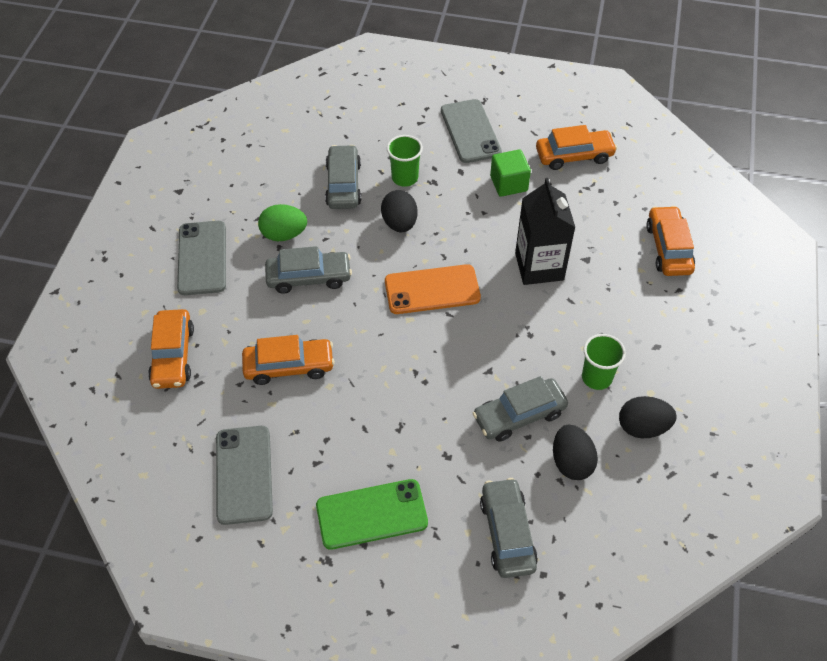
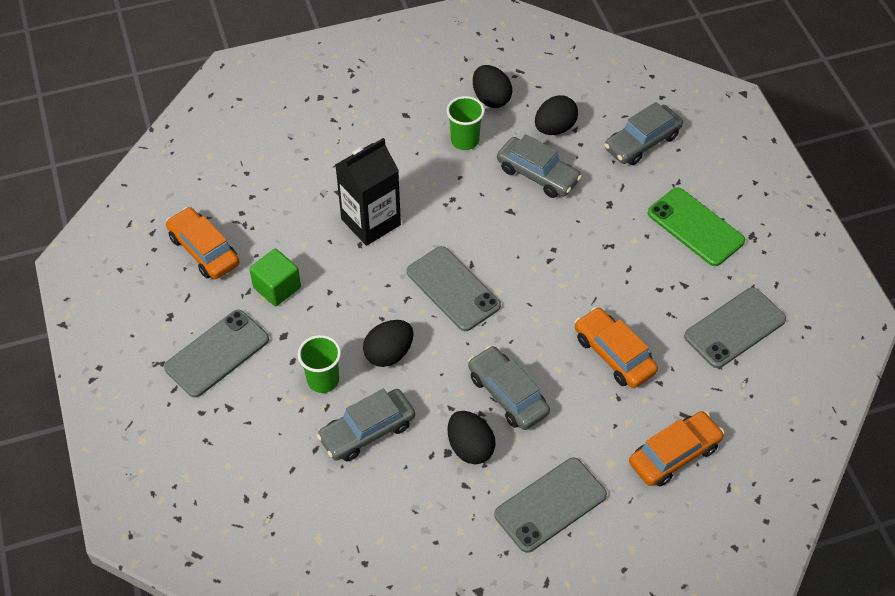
camera: 120 degrees left, 0 degrees up
green egg [258,204,307,241] -> black egg [448,411,496,464]
orange phone [385,264,481,314] -> grey phone [407,246,501,331]
orange car [646,206,695,276] -> none

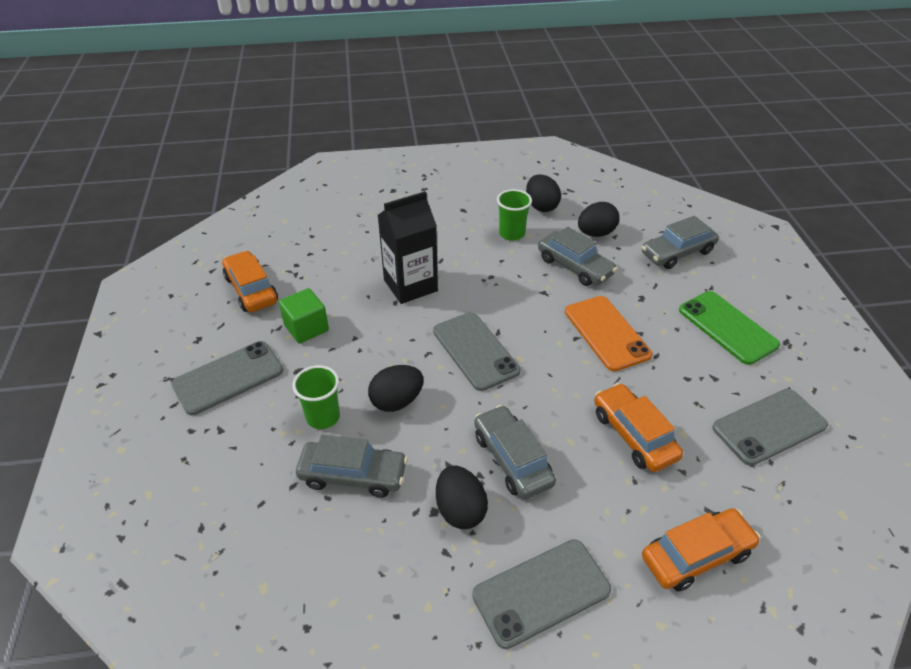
camera: 10 degrees right, 10 degrees down
grey car [317,388,415,461] -> grey car turned 150 degrees counterclockwise [296,435,408,497]
none -> orange phone [565,296,652,372]

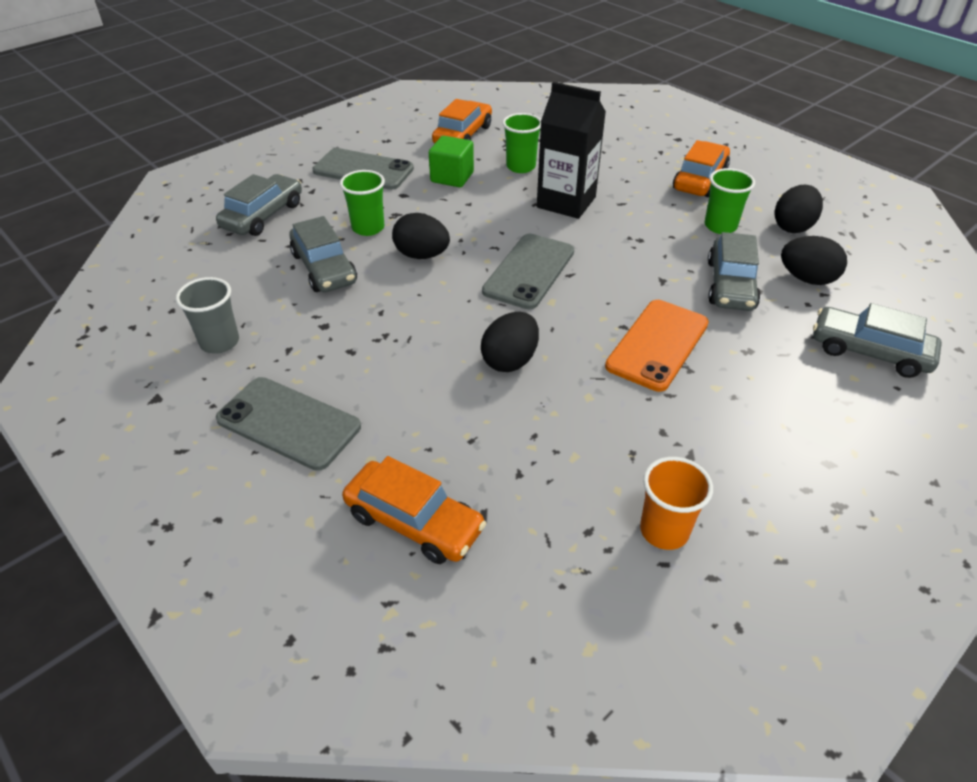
camera: 55 degrees right, 0 degrees up
black egg [436,466,488,529] -> black egg moved to [481,312,539,372]
grey car [474,405,556,499] -> grey car moved to [216,174,302,236]
orange car [594,383,683,472] -> orange car moved to [673,140,730,197]
green phone [679,291,780,365] -> none
grey phone [712,389,828,466] -> orange cup [640,457,713,550]
none -> grey cup [176,277,239,354]
none -> green cup [502,113,541,173]

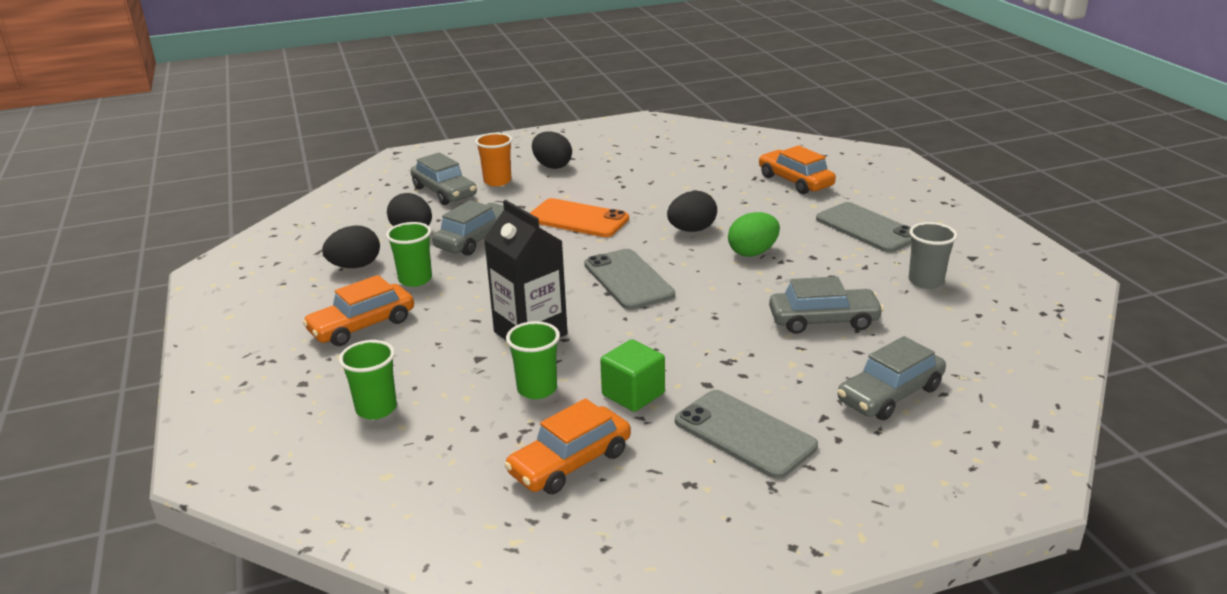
camera: 155 degrees left, 15 degrees down
grey car [290,216,357,292] -> grey car turned 90 degrees clockwise [769,277,884,334]
green cup [340,170,385,236] -> green cup moved to [339,340,397,420]
black egg [392,213,450,259] -> black egg moved to [532,131,572,169]
grey phone [482,234,574,309] -> grey phone turned 75 degrees counterclockwise [584,249,675,310]
orange phone [605,300,709,392] -> orange phone turned 60 degrees clockwise [530,198,629,237]
orange cup [640,457,713,550] -> orange cup moved to [475,133,512,186]
none -> green egg [728,212,780,257]

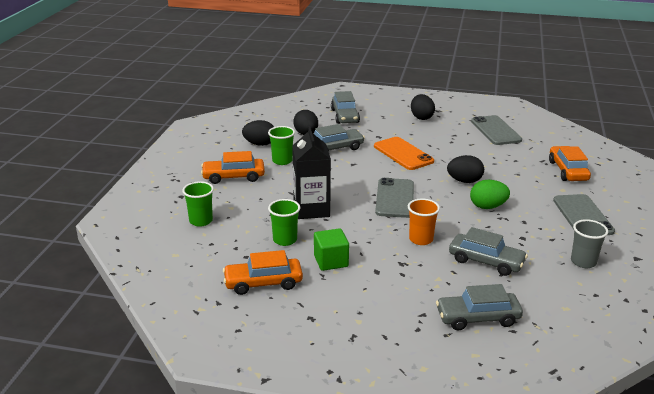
camera: 30 degrees right, 0 degrees up
orange cup [475,133,512,186] -> orange cup moved to [408,199,440,245]
grey phone [675,390,818,479] -> grey phone moved to [471,115,522,145]

